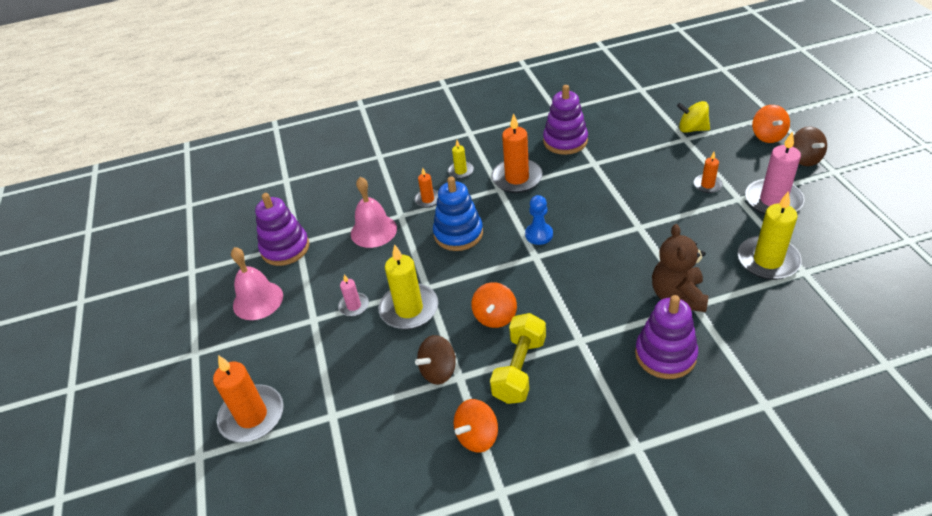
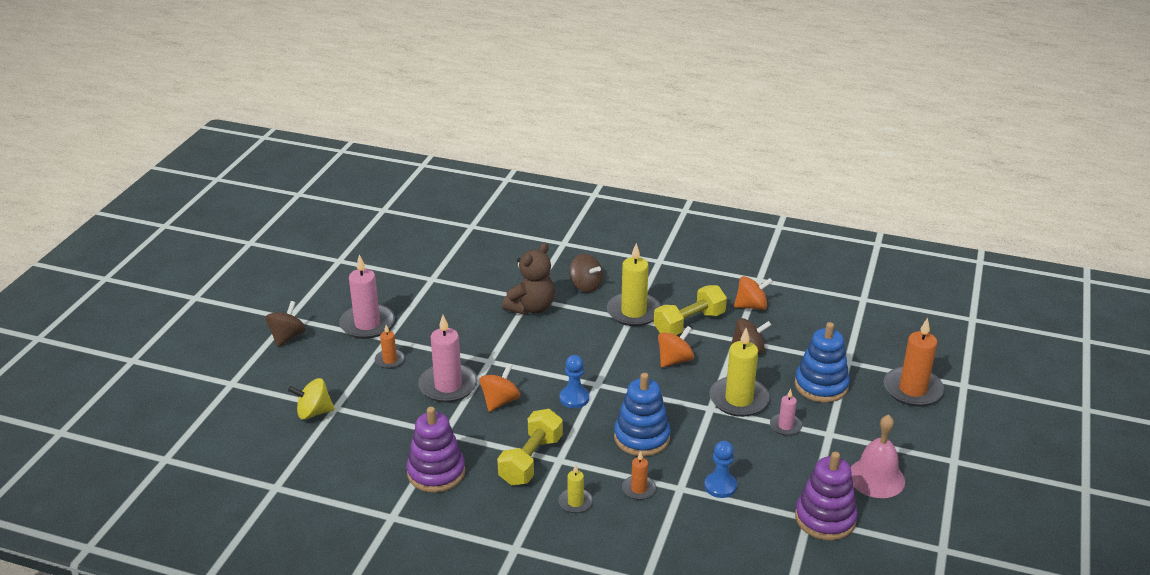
camera: 150 degrees left, 10 degrees down
pink bell [351,177,397,248] -> blue pawn [704,441,737,498]
orange candle [491,113,543,193] -> yellow dumbbell [497,409,563,486]
purple stacking toy [635,295,698,379] -> brown spinning top [570,254,603,292]
yellow spinning top [677,101,710,133] -> yellow spinning top turned 120 degrees clockwise [288,378,335,420]
yellow candle [738,191,802,280] -> yellow candle moved to [607,243,661,326]
orange spinning top [752,105,790,143] -> orange spinning top moved to [479,364,520,412]
none -> pink candle [418,315,478,403]
none -> blue stacking toy [795,322,850,403]

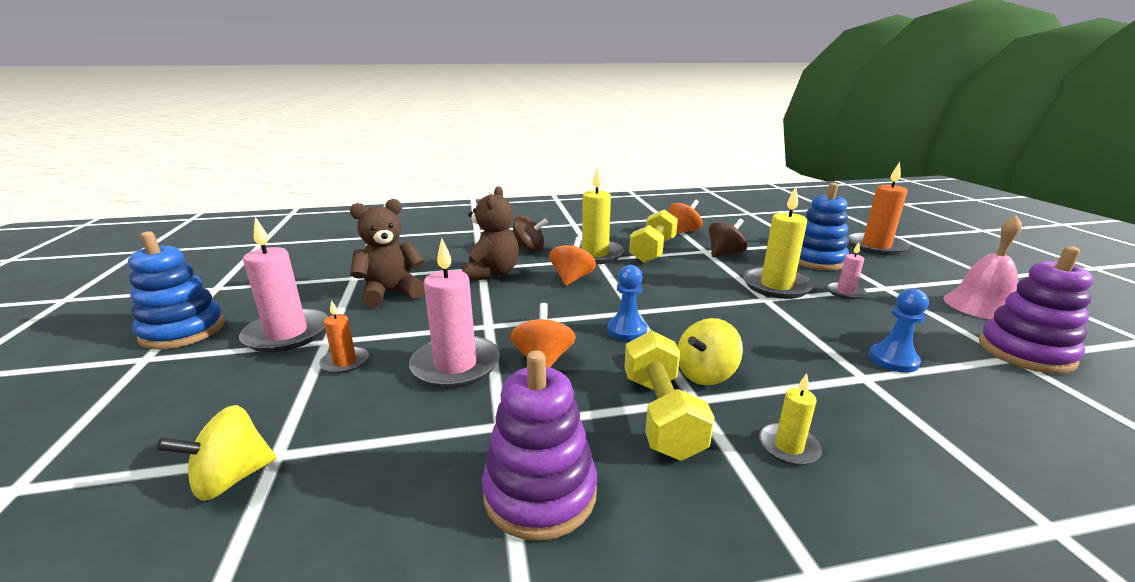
camera: 30 degrees left, 10 degrees down
brown spinning top [265,301,306,347] -> none
blue stacking toy [614,373,671,456] -> blue stacking toy moved to [128,231,225,350]
orange candle [622,451,656,500] -> none
orange spinning top [658,326,694,368] -> orange spinning top moved to [549,237,596,286]
none -> brown teddy bear [350,199,425,308]
none -> yellow spinning top [678,318,743,385]

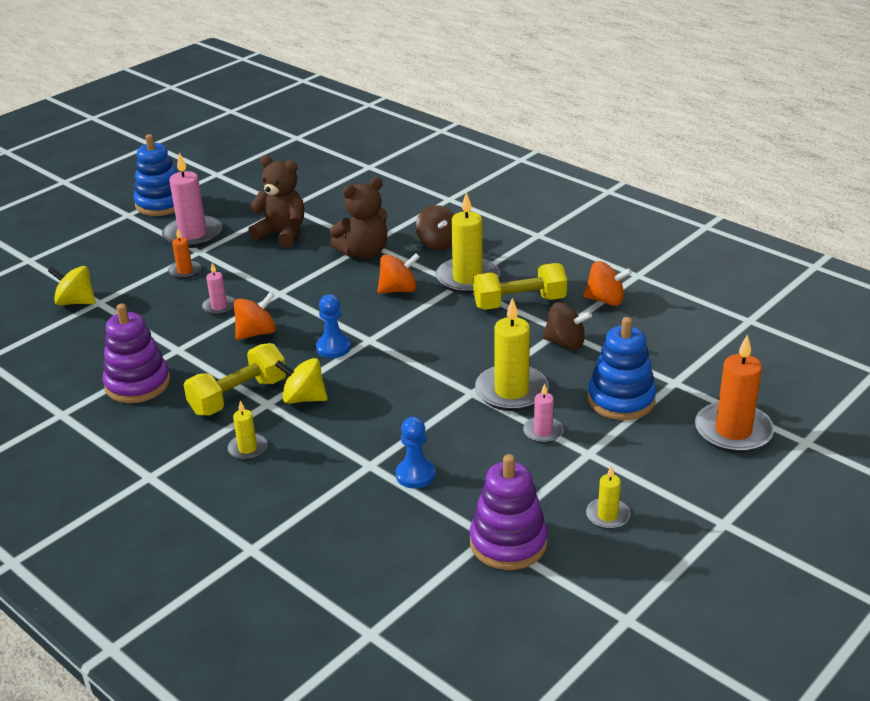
camera: 55 degrees right, 10 degrees up
pink candle [409,238,500,388] -> pink candle [202,263,235,315], size x0.52
pink bell [943,215,1022,319] -> yellow candle [586,465,630,529]

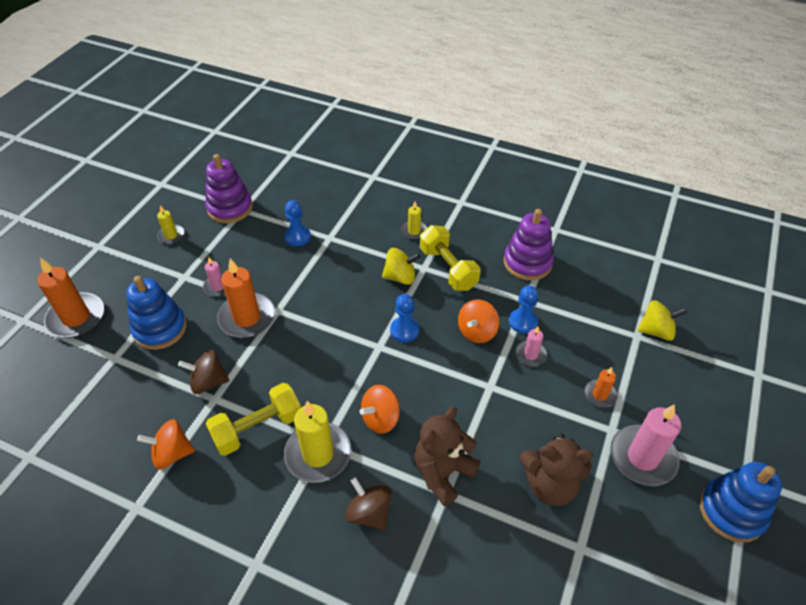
camera: 160 degrees right, 15 degrees up
yellow dumbbell [183,343,286,416] -> yellow dumbbell turned 60 degrees counterclockwise [420,225,481,291]
yellow candle [475,298,549,411] -> orange candle [217,258,275,338]
none -> blue pawn [509,285,538,334]

